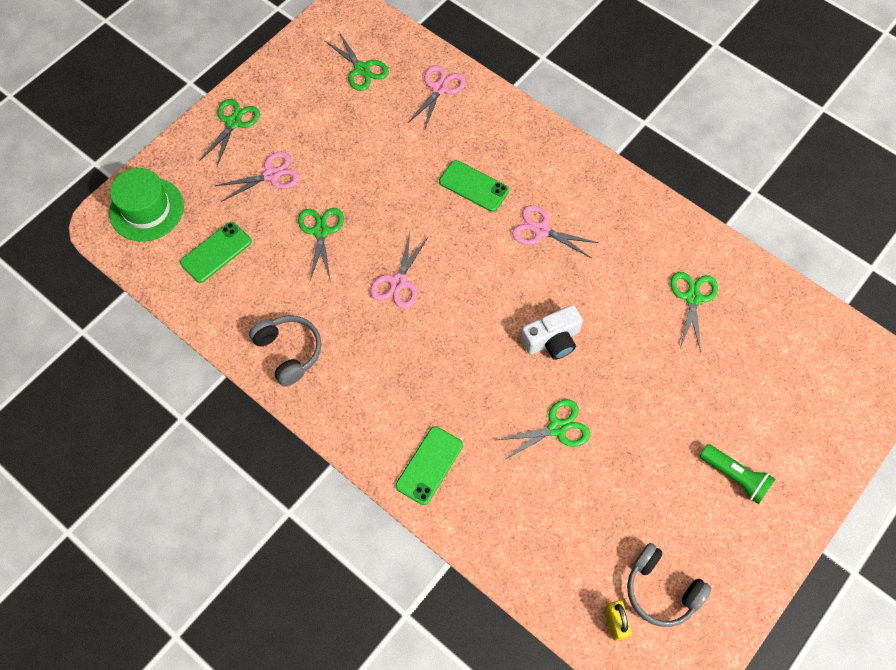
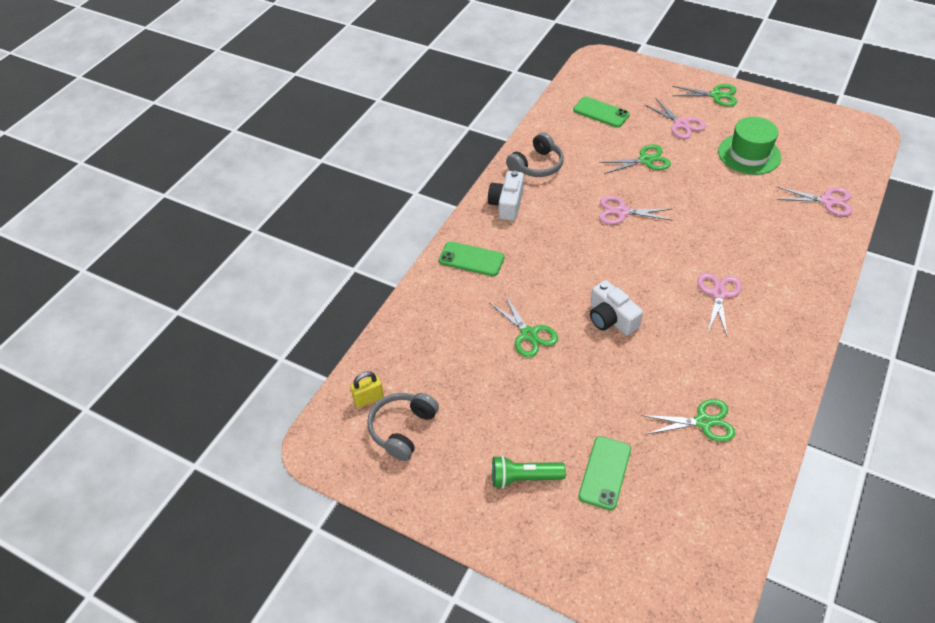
camera: 80 degrees right, 15 degrees down
green hat [109,168,184,242] -> green hat moved to [718,117,781,175]
green scissors [324,32,389,91] -> none
green phone [439,160,509,212] -> green phone moved to [579,436,631,510]
green flashlight [700,444,775,504] -> green flashlight turned 60 degrees clockwise [492,455,566,489]
none -> white camera [488,171,524,221]

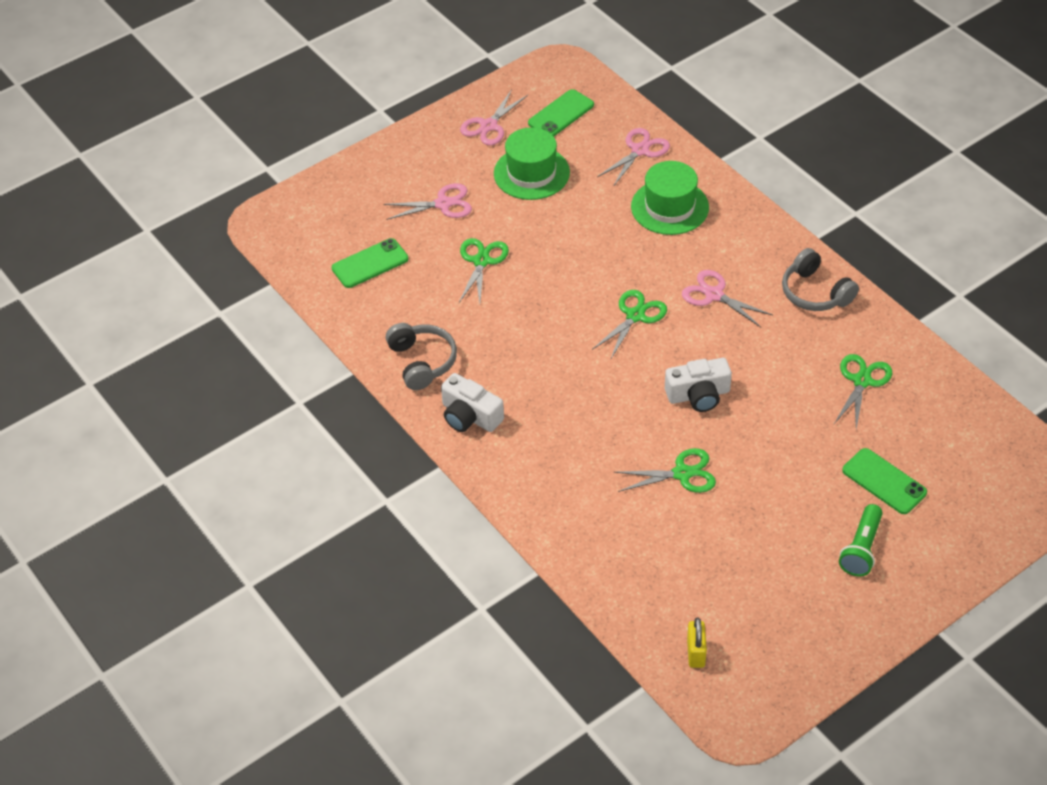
camera: 65 degrees left, 0 degrees up
grey headphones [367,393,439,461] -> grey headphones moved to [782,248,859,311]
green phone [439,241,505,276] -> green phone moved to [528,89,594,137]
pink scissors [599,196,673,225] -> pink scissors moved to [460,89,528,145]
green scissors [672,84,737,107] -> green scissors moved to [592,290,667,358]
none -> green hat [631,161,709,235]

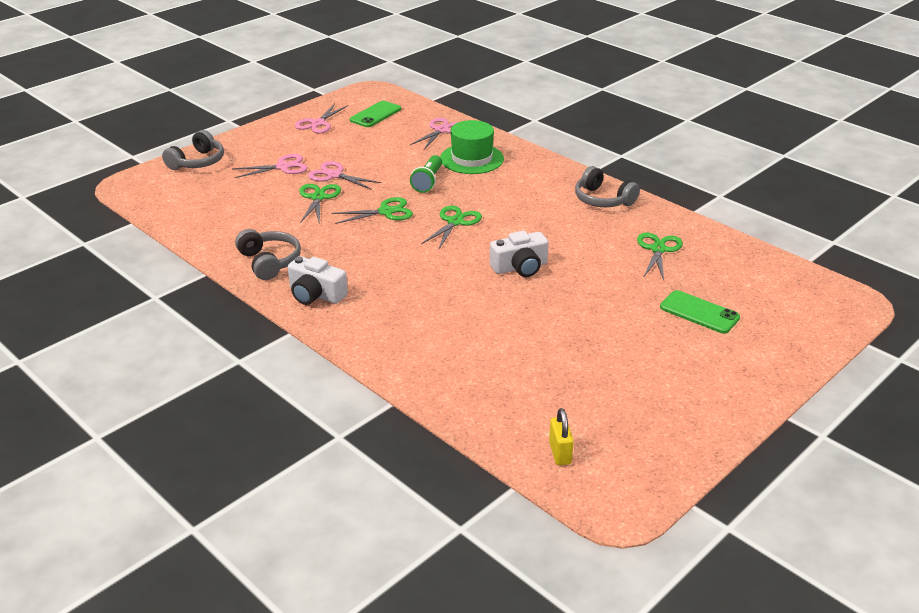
camera: 10 degrees left, 15 degrees down
green phone [332,238,408,288] -> none
green hat [494,127,570,200] -> none
green scissors [614,448,716,493] -> green scissors moved to [332,197,413,224]
pink scissors [682,270,773,327] -> pink scissors moved to [308,161,381,189]
green flashlight [839,504,883,577] -> green flashlight moved to [410,155,442,193]
none -> grey headphones [162,130,224,170]

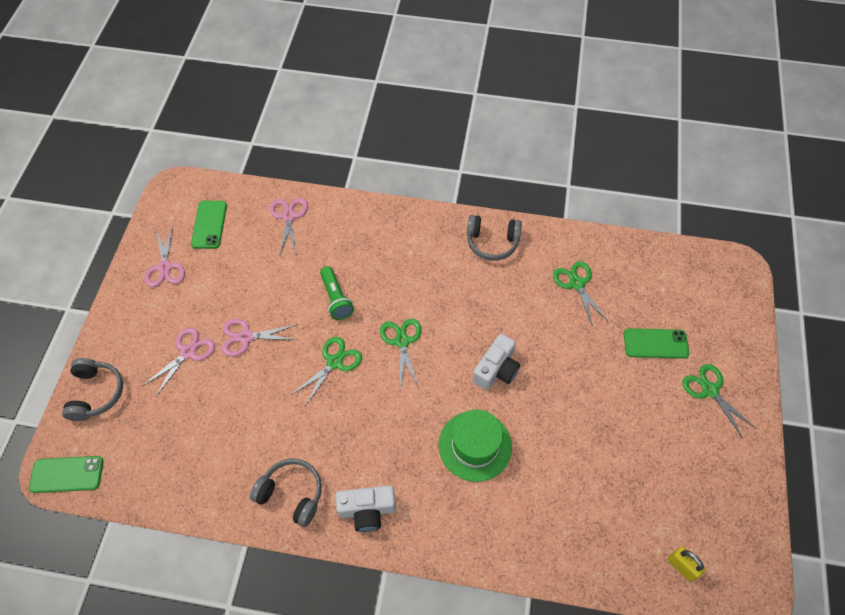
camera: 35 degrees left, 25 degrees up
green scissors [299,184,341,223] -> green scissors moved to [682,364,757,438]
green hat [440,120,504,174] -> green hat moved to [439,410,512,482]
none -> green phone [29,456,103,493]

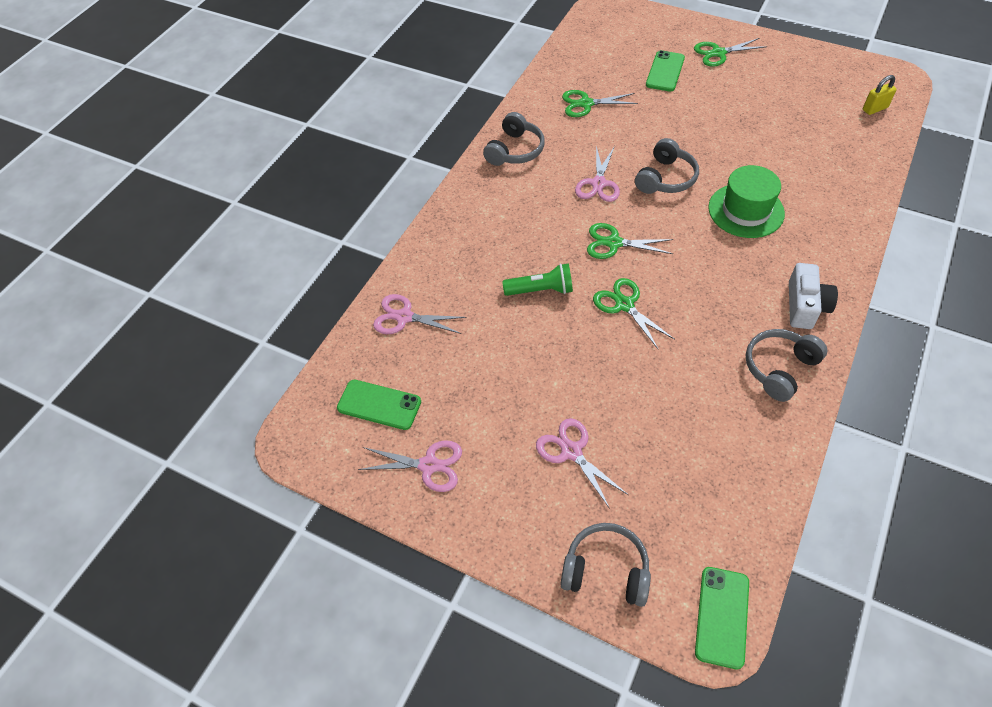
camera: 70 degrees left, 5 degrees down
pink scissors [222,319,298,357] -> pink scissors moved to [575,146,620,202]
white camera [472,334,520,390] -> grey headphones [635,138,699,194]

